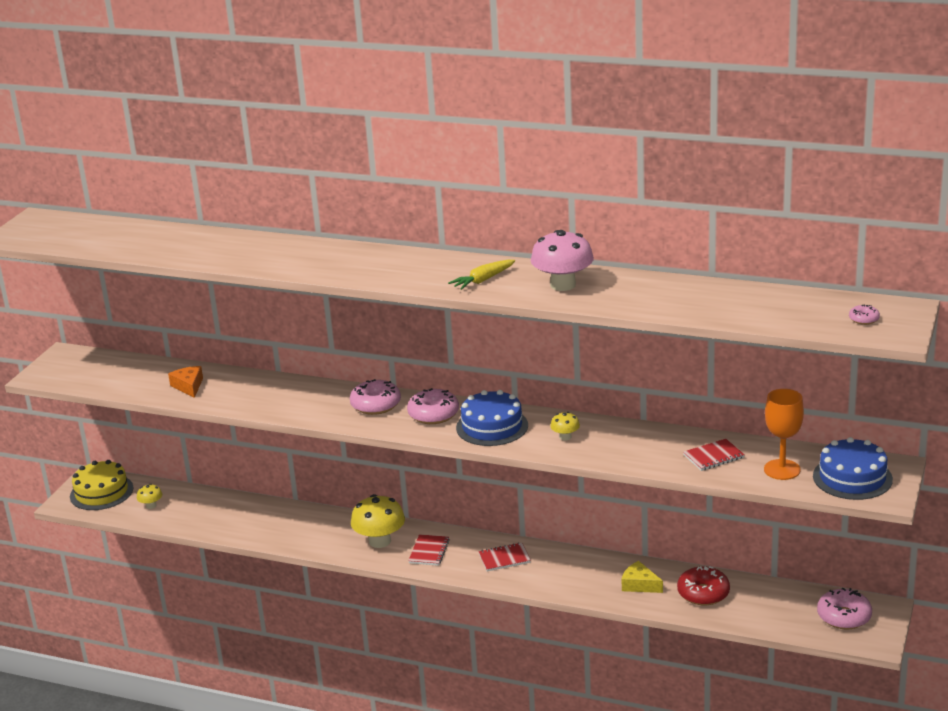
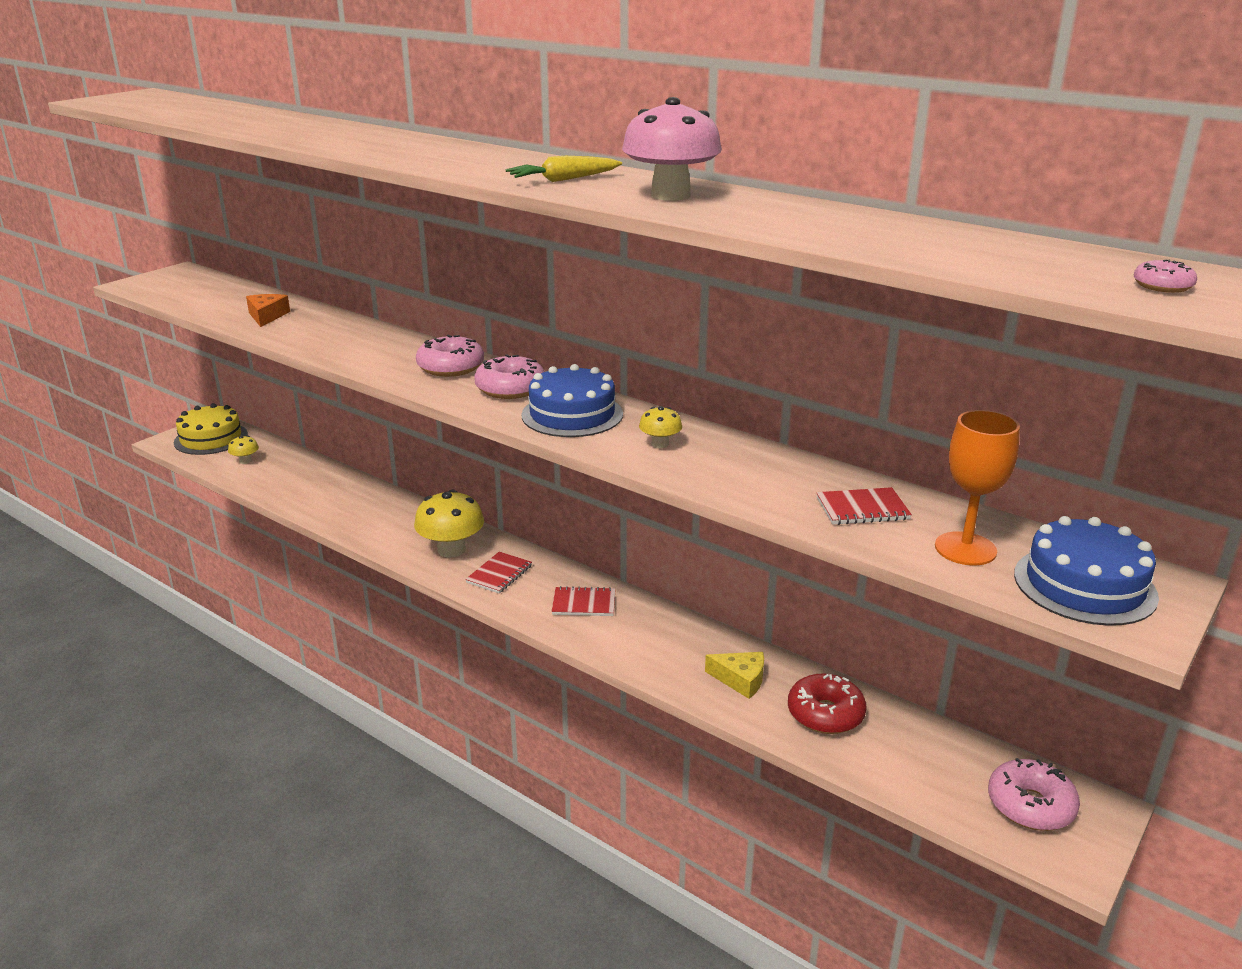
camera: 15 degrees right, 0 degrees up
yellow cheese [622,561,663,593] -> yellow cheese turned 150 degrees clockwise [705,652,764,699]

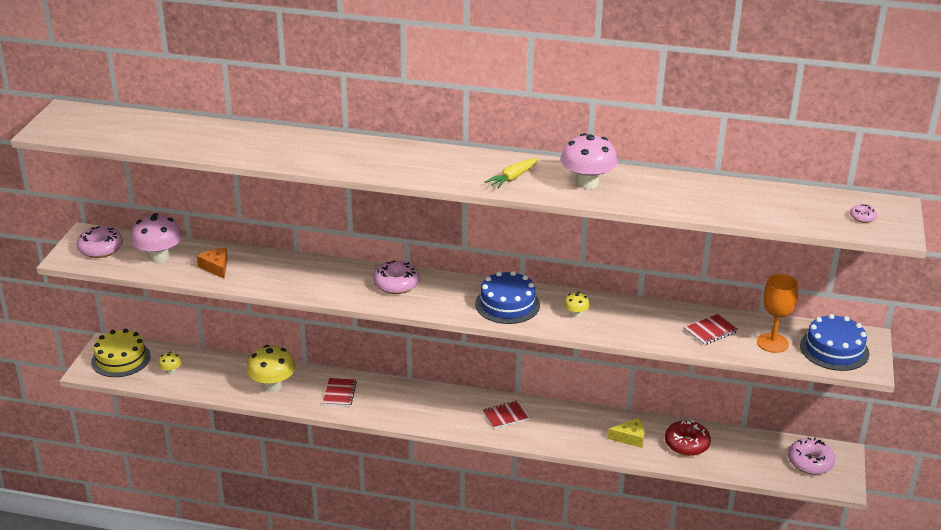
camera: 25 degrees left, 5 degrees up
yellow mushroom [414,490,484,558] -> yellow mushroom moved to [247,345,295,392]
red notebook [465,552,532,594] -> red notebook moved to [323,378,357,407]
pink donut [474,354,545,399] -> pink donut moved to [76,226,123,258]
none -> pink mushroom [131,213,182,263]

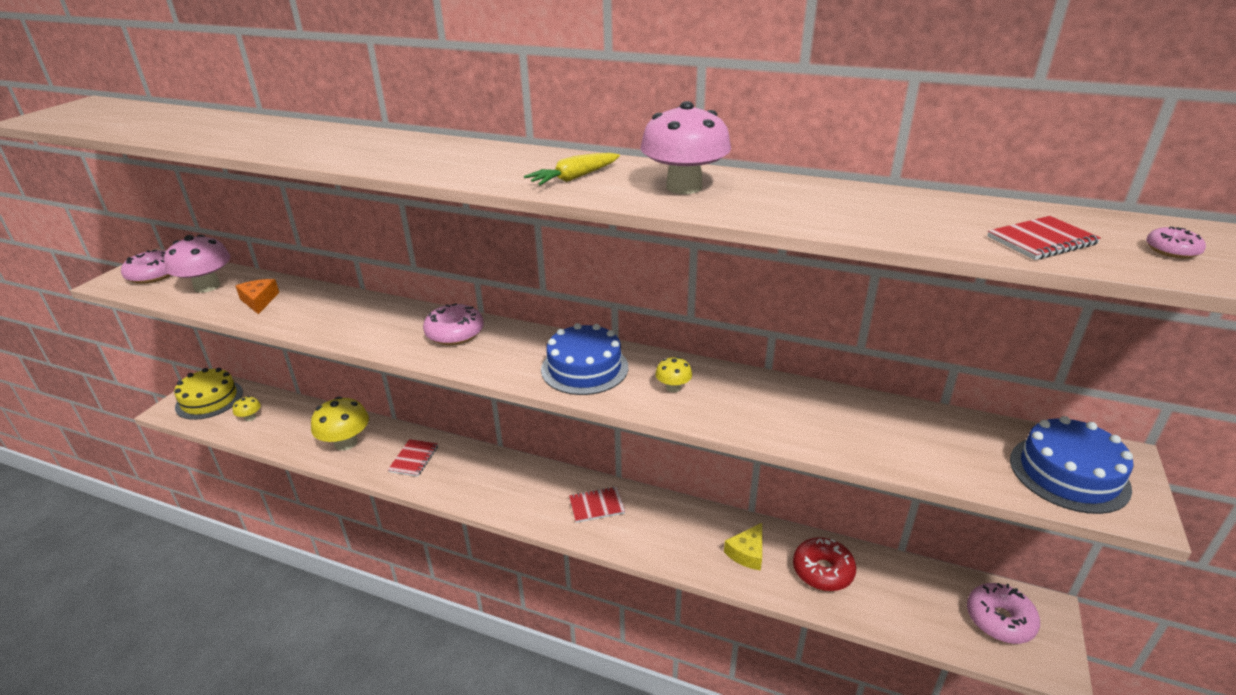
camera: 10 degrees right, 0 degrees up
yellow cheese [608,418,644,448] -> yellow cheese turned 120 degrees clockwise [724,523,762,571]
red notebook [684,314,738,345] -> red notebook moved to [987,216,1101,260]
orange goblet [757,274,798,353] -> none

